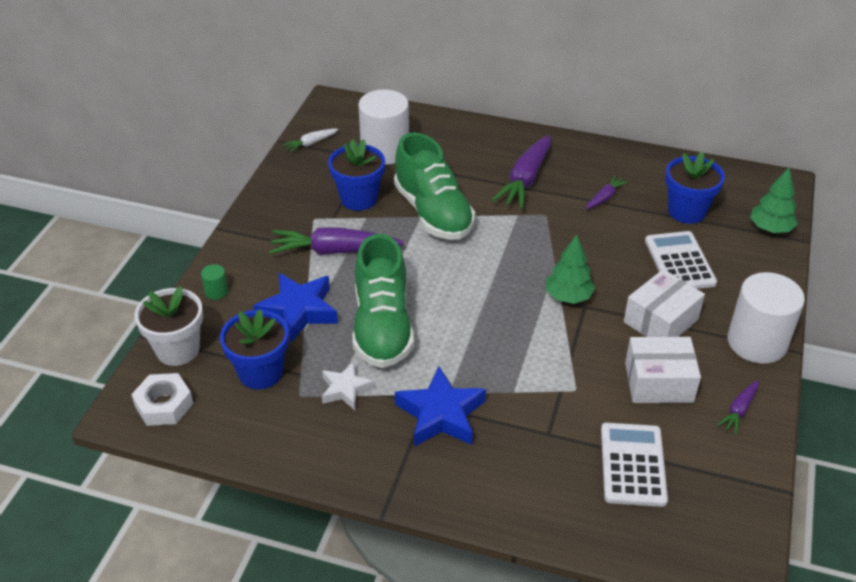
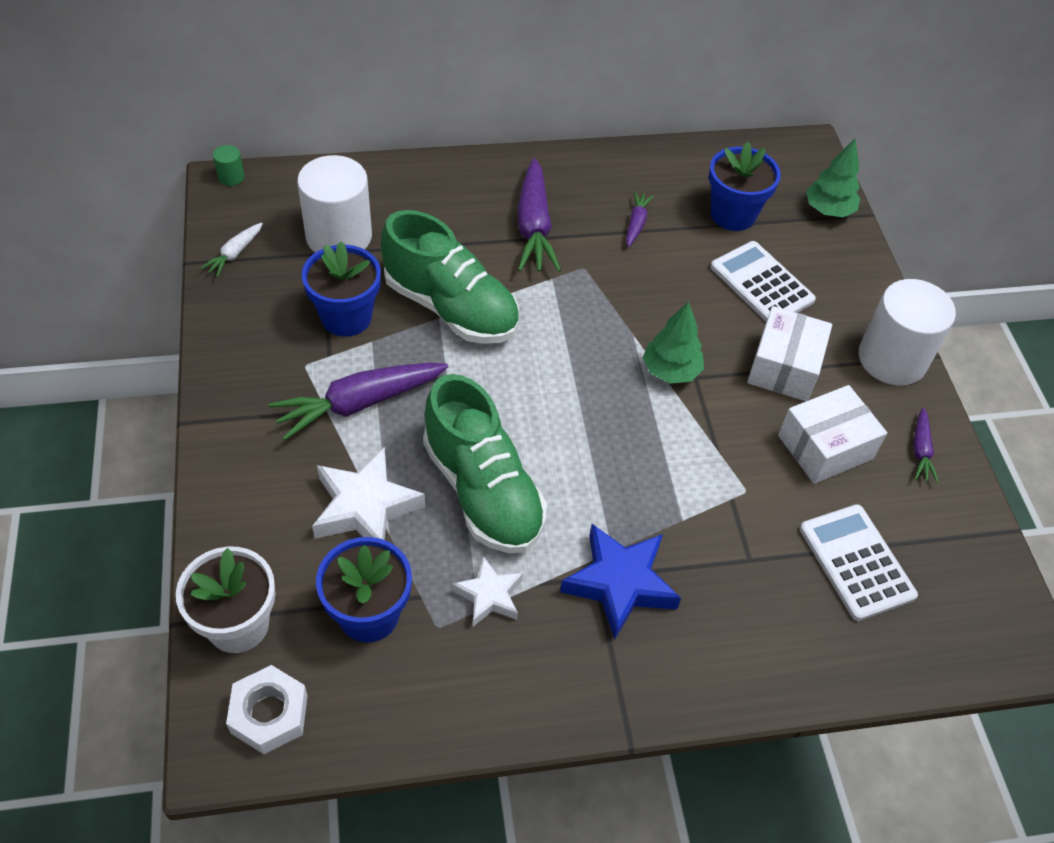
camera: 30 degrees left, 10 degrees up
green cylinder [201,264,228,300] -> green cylinder moved to [213,145,245,186]
blue star [253,273,338,343] -> white star [312,447,425,540]

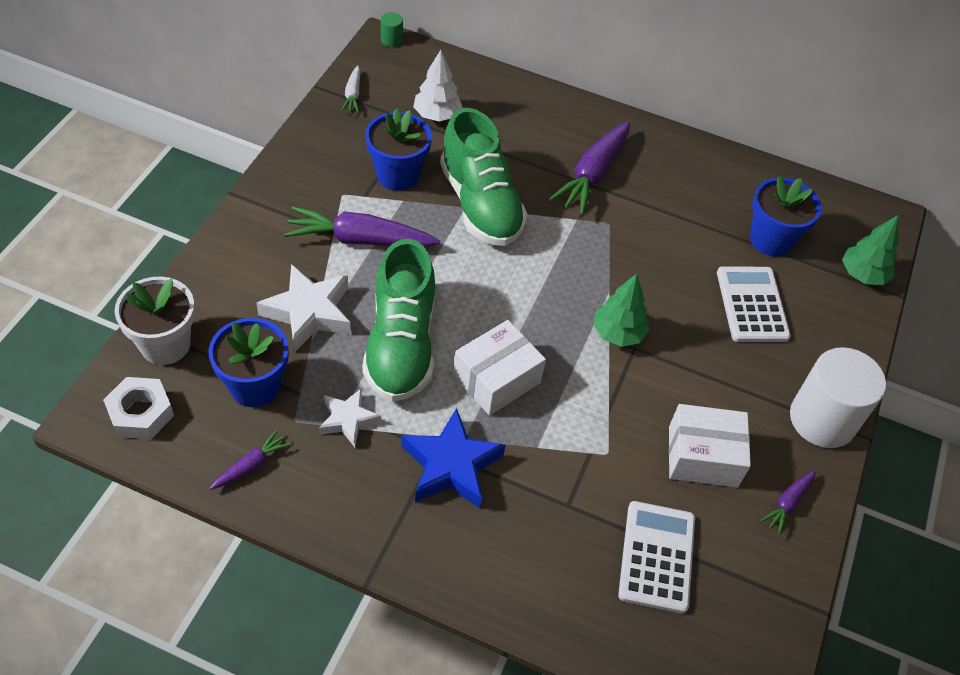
camera: 30 degrees right, 0 degrees up
white carrot [201,223,263,277] -> white carrot turned 60 degrees counterclockwise [341,65,360,113]
white cylinder [297,155,372,253] -> white tree [413,50,462,121]
purple carrot [626,191,654,247] -> purple carrot moved to [210,429,291,490]
white box [747,306,832,401] -> white box moved to [453,320,546,416]

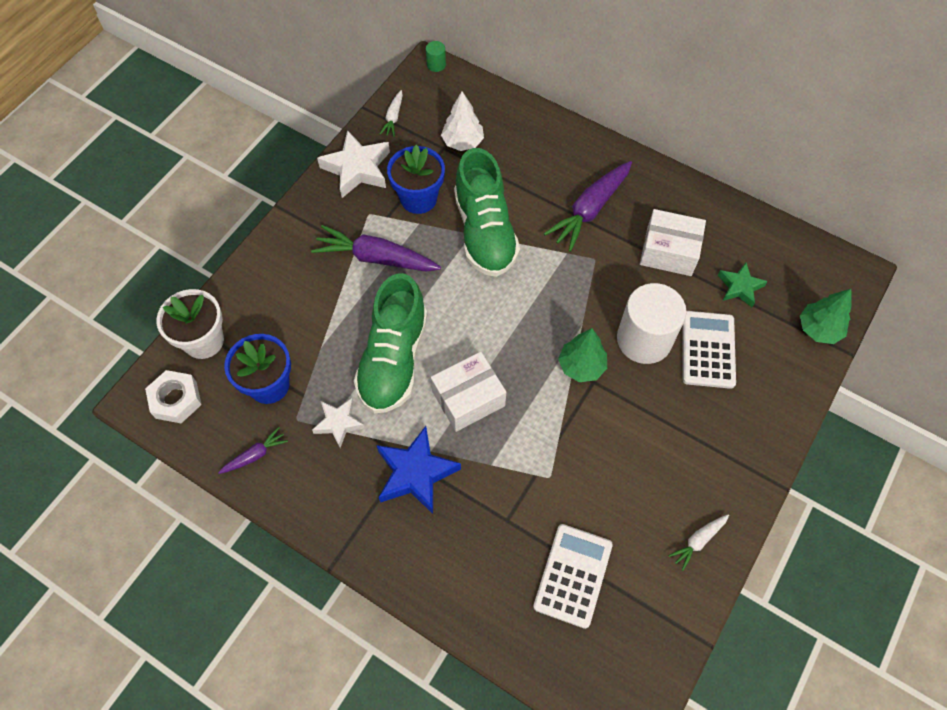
camera: 15 degrees right, 10 degrees up
white star [256,264,351,353] -> white star moved to [317,130,390,198]
white box [669,404,751,487] -> white box moved to [640,209,706,276]
blue flower pot [750,176,822,257] -> green star [718,262,768,307]
purple carrot [760,470,816,535] -> white carrot [668,515,729,571]
white cylinder [790,347,886,448] -> white cylinder moved to [617,283,687,364]

